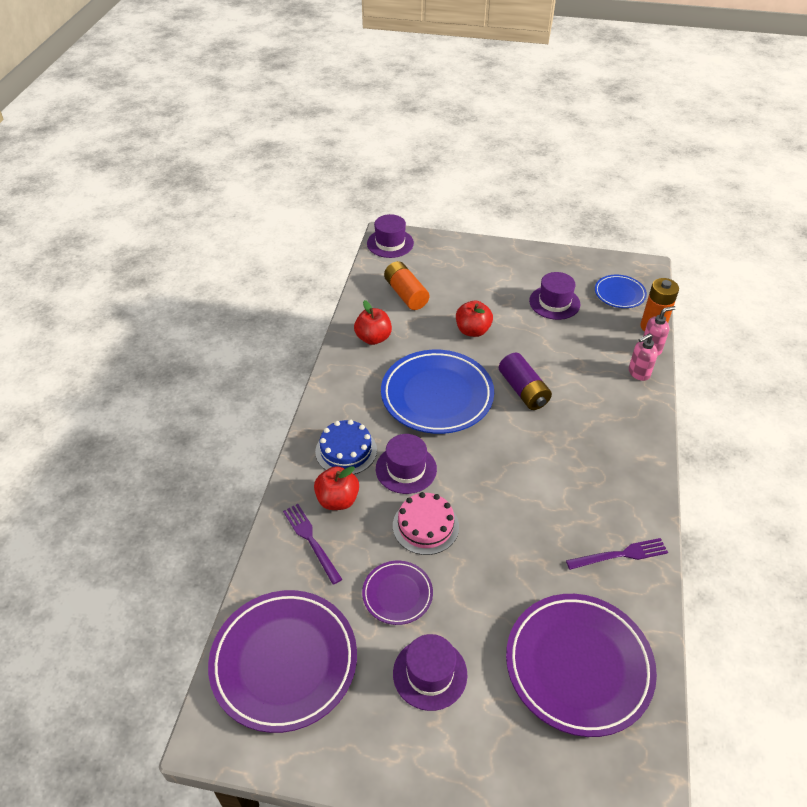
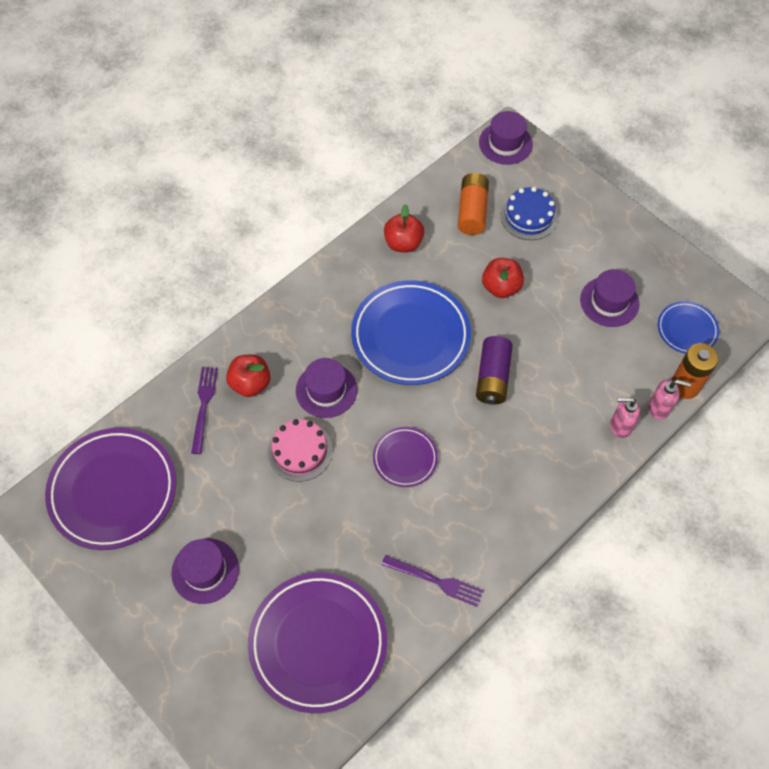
camera: 35 degrees right, 15 degrees up
blue cake [315,420,377,474] -> blue cake moved to [500,187,558,240]
purple plate [362,561,433,625] -> purple plate moved to [373,427,438,487]

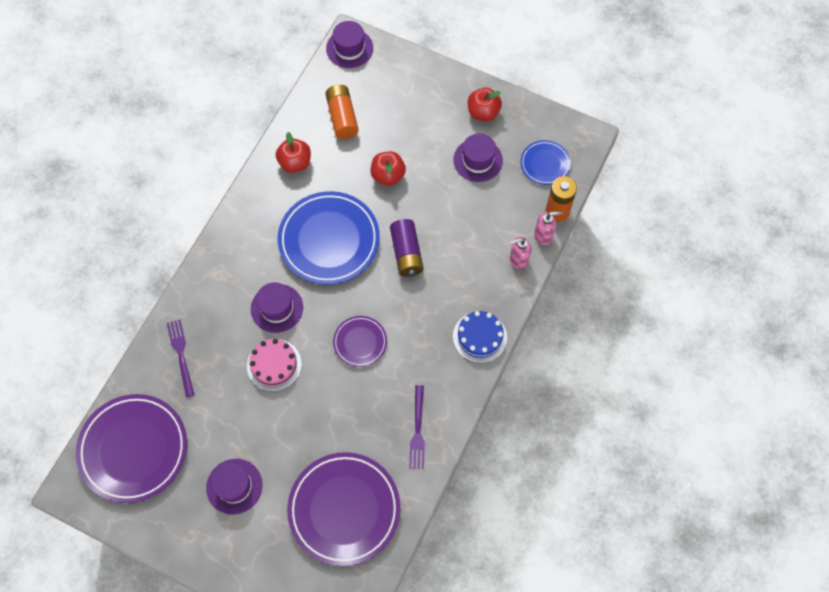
camera: 20 degrees left, 5 degrees up
red apple [226,355,271,397] -> red apple moved to [468,87,502,121]
purple fork [381,555,484,607] -> purple fork turned 90 degrees clockwise [409,385,425,469]
blue cake [500,187,558,240] -> blue cake moved to [453,311,507,363]

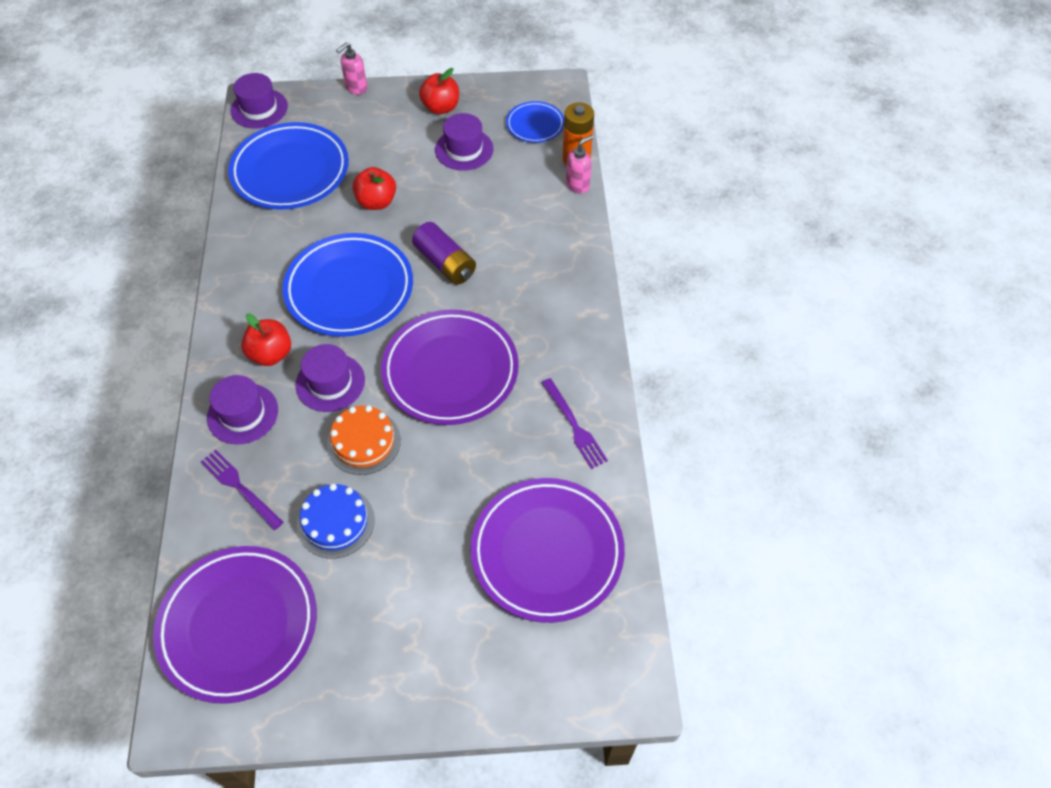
camera: 30 degrees left, 10 degrees down
purple hat [206,459,263,515] -> purple hat moved to [207,375,278,445]
pink cake [247,339,302,392] -> orange cake [327,405,401,475]
red apple [276,132,311,173] -> red apple moved to [241,313,291,366]
orange battery [325,84,359,139] -> blue plate [228,122,349,210]
purple plate [333,316,387,367] -> purple plate [381,309,519,425], size x1.95
blue cake [453,311,507,363] -> blue cake moved to [297,484,375,558]
pink soap dispenser [510,237,531,269] -> pink soap dispenser moved to [336,43,367,95]

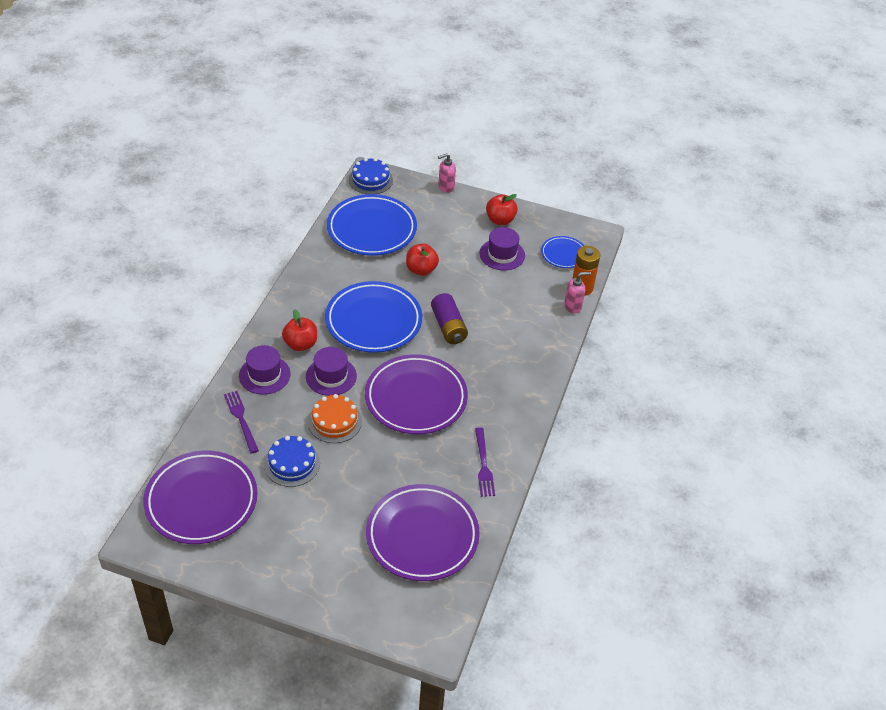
camera: 20 degrees right, 10 degrees down
purple hat [231,73,288,128] -> blue cake [349,158,393,194]

